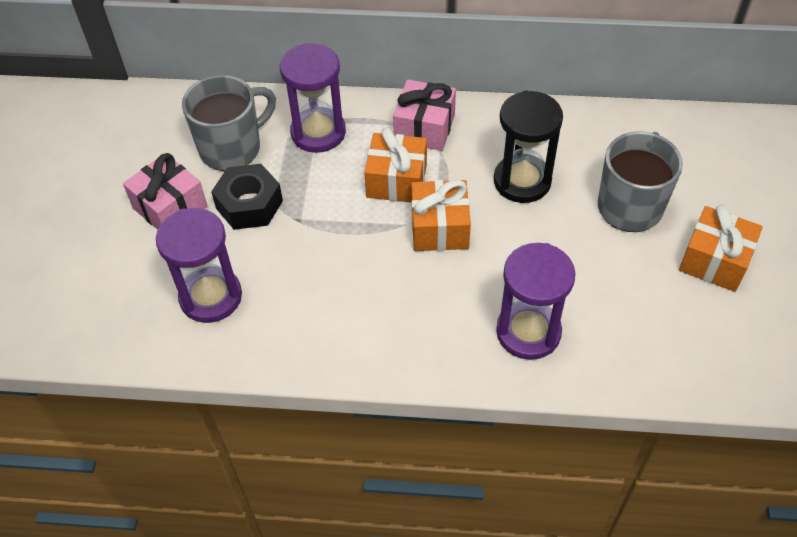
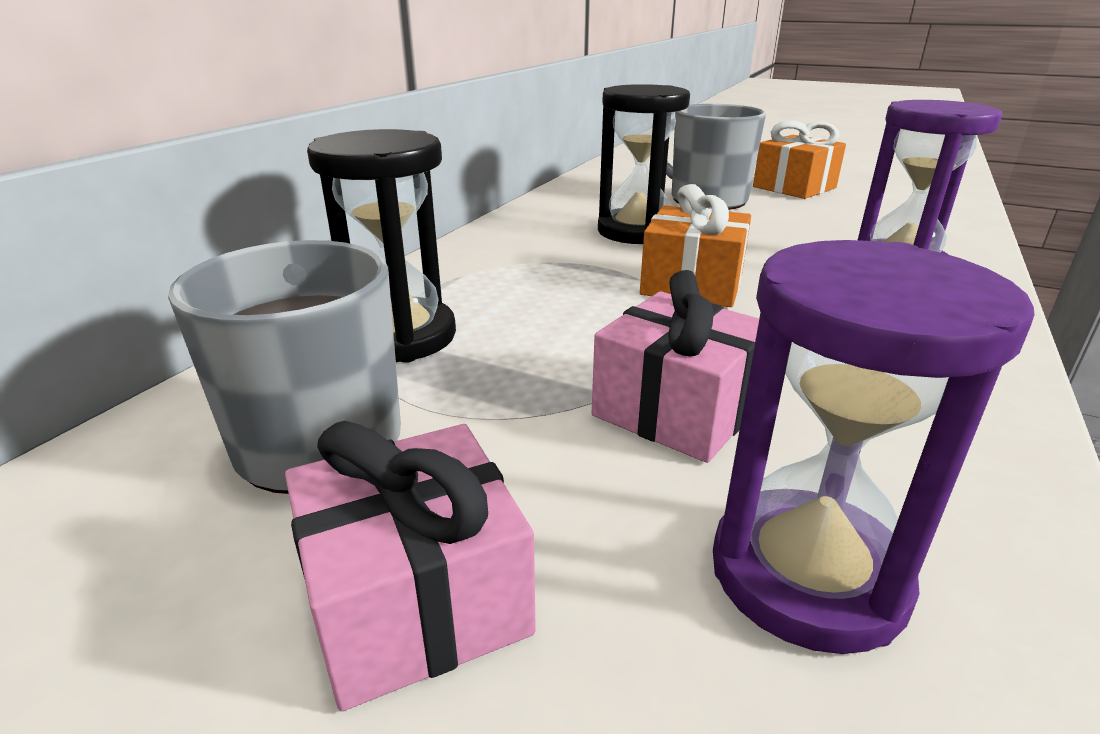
camera: 70 degrees left, 25 degrees down
black nut [211,164,283,230] -> none
purple hourglass [280,43,346,153] -> black hourglass [307,129,456,363]
orange gift [364,127,427,202] -> none
pink gift [393,79,456,151] -> pink gift moved to [592,270,759,463]

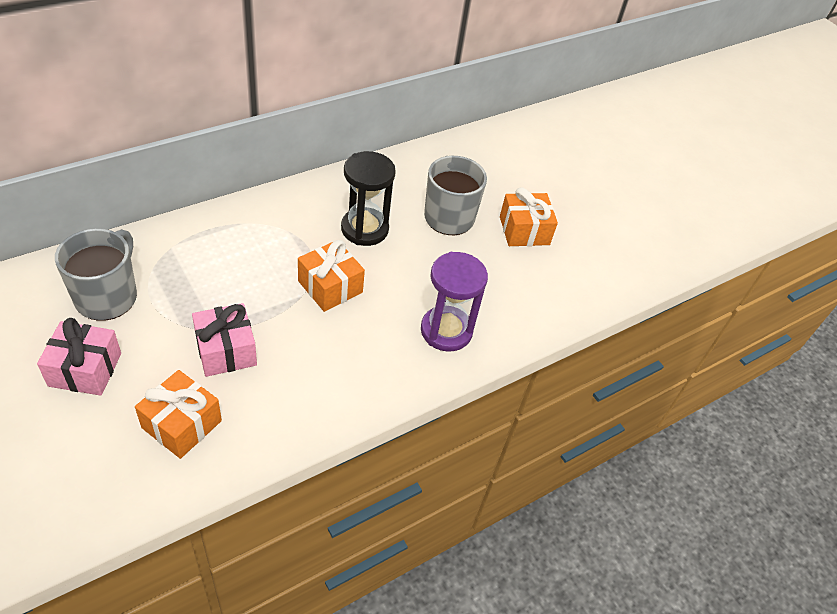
camera: 25 degrees right, 20 degrees up
black hourglass [307,129,456,363] -> none
purple hourglass [713,240,1035,654] -> orange gift [135,370,222,459]

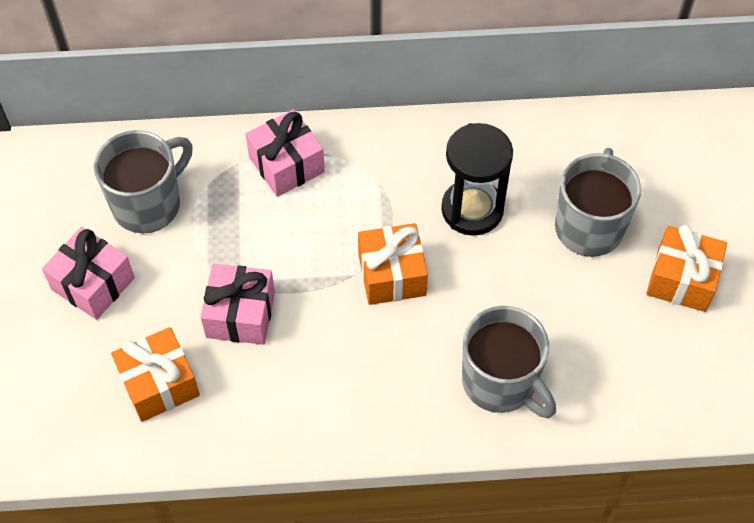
camera: 35 degrees right, 10 degrees up
purple hourglass [421,252,488,352] -> grey mug [462,306,556,418]
none -> pink gift [246,109,325,197]

